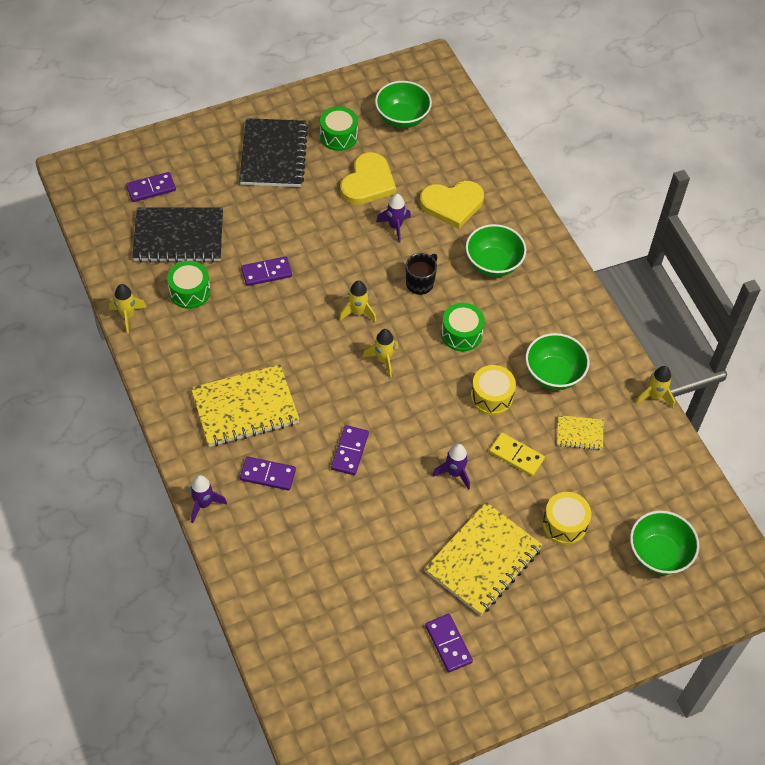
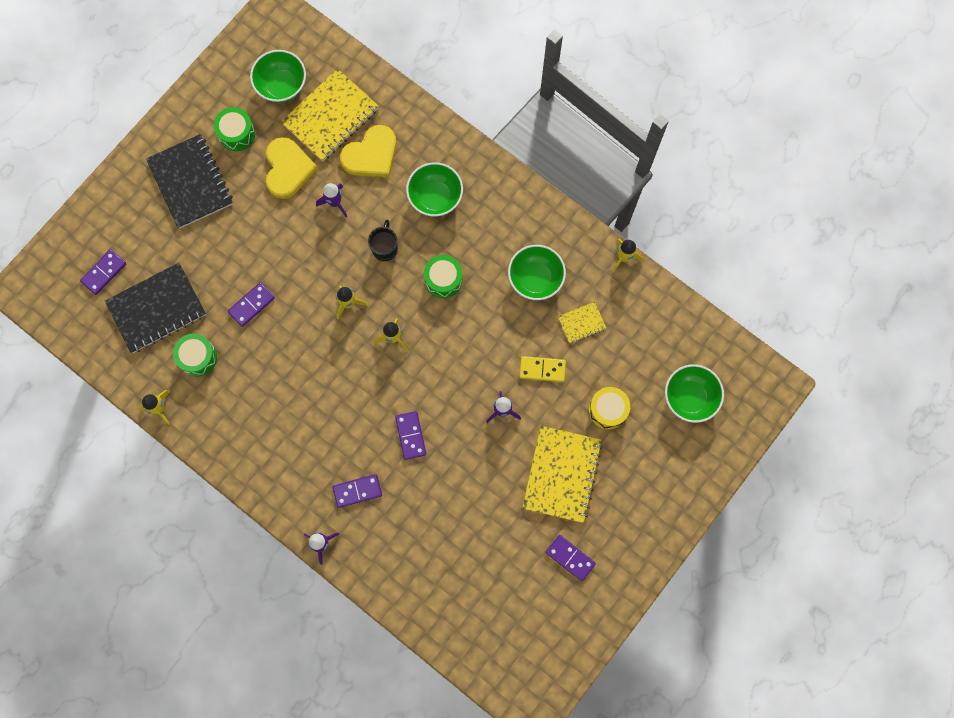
camera: 25 degrees left, 20 degrees up
yellow notebook [191,364,300,447] -> yellow notebook moved to [281,69,379,162]
yellow drum [471,365,516,415] -> none

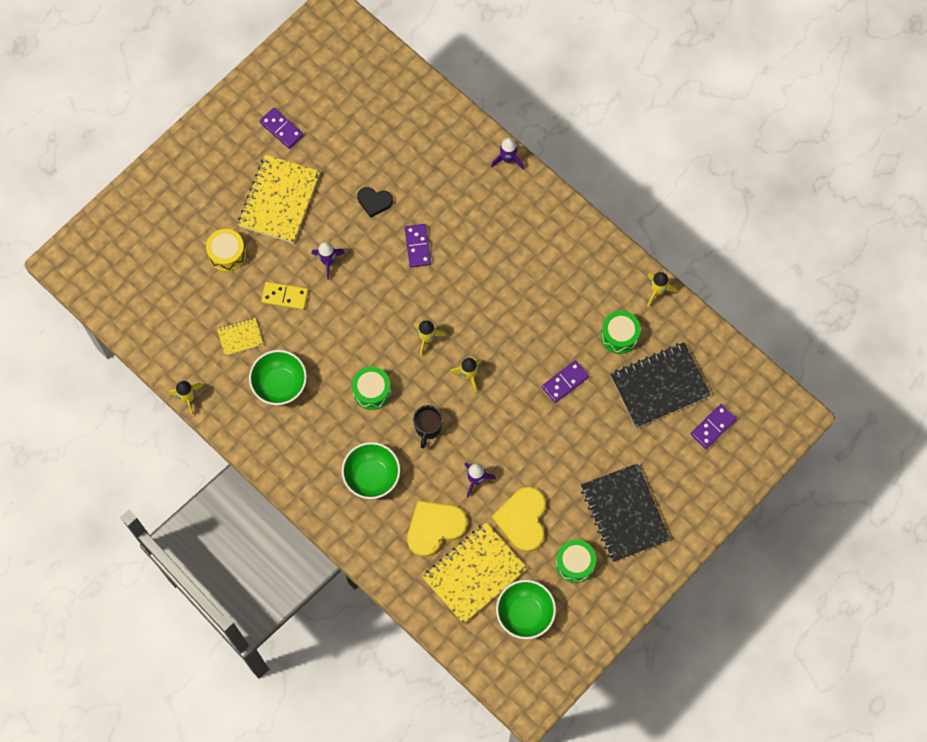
camera: 175 degrees left, 5 degrees down
purple domino [332,474,382,508] -> none
green bowl [665,364,724,423] -> none
none -> black heart [357,187,393,218]

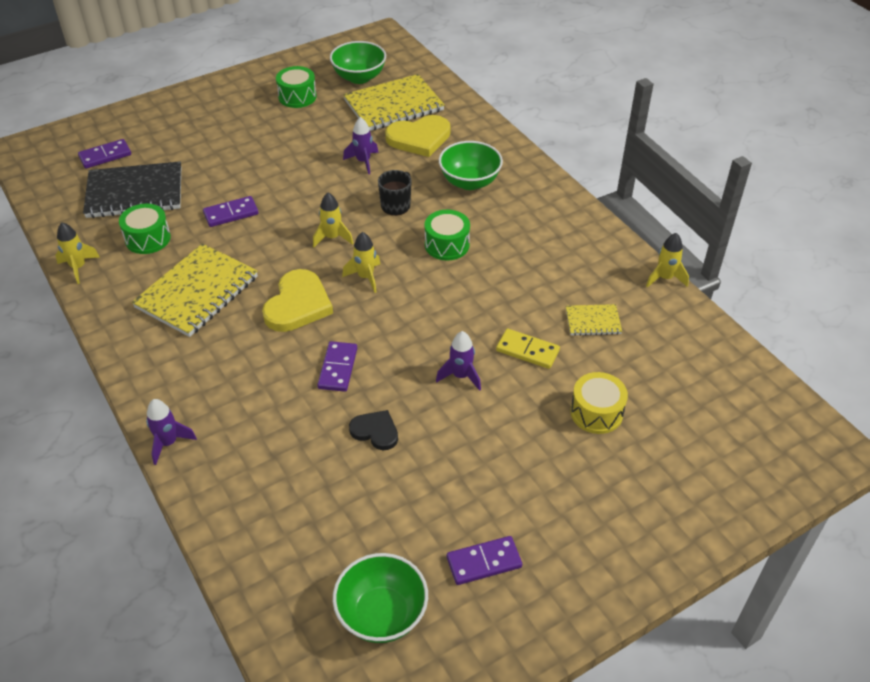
camera: 165 degrees left, 25 degrees down
yellow notebook [238,155,320,243] -> yellow notebook moved to [132,243,258,337]
green bowl [249,350,307,405] -> green bowl moved to [333,553,428,643]
purple domino [259,108,304,149] -> purple domino turned 75 degrees counterclockwise [447,536,522,585]
yellow heart [492,487,546,552] -> yellow heart moved to [262,269,333,332]
black notebook [581,463,670,562] -> none

